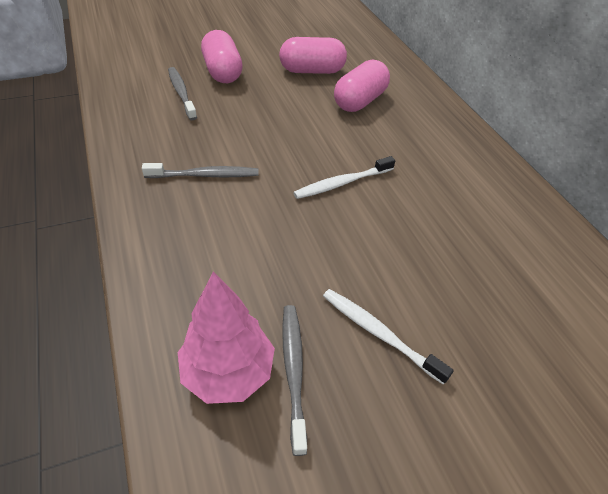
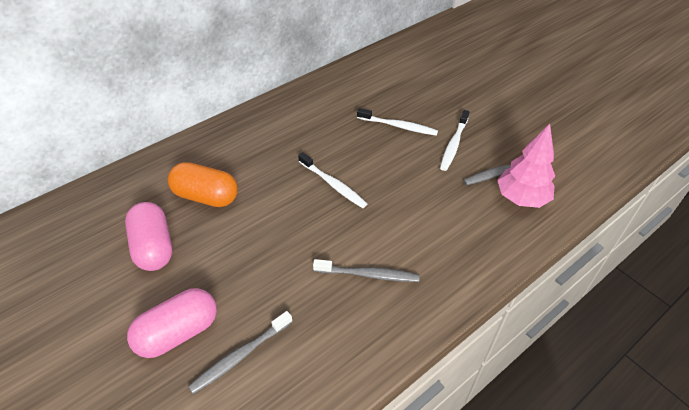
camera: 105 degrees left, 0 degrees up
grey toothbrush [142,163,258,178] -> grey toothbrush turned 120 degrees clockwise [313,259,420,282]
pink capsule [334,59,390,112] -> orange capsule [167,162,238,207]
none -> white toothbrush [357,108,438,136]

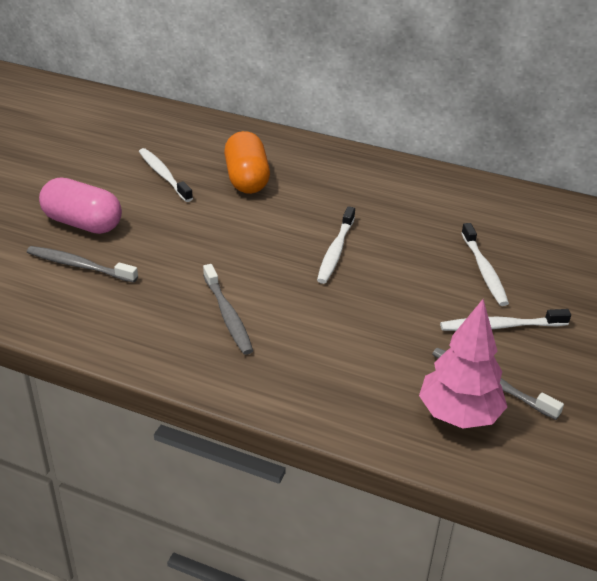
camera: 60 degrees right, 10 degrees down
pink capsule [125,202,173,271] -> white toothbrush [139,148,193,202]

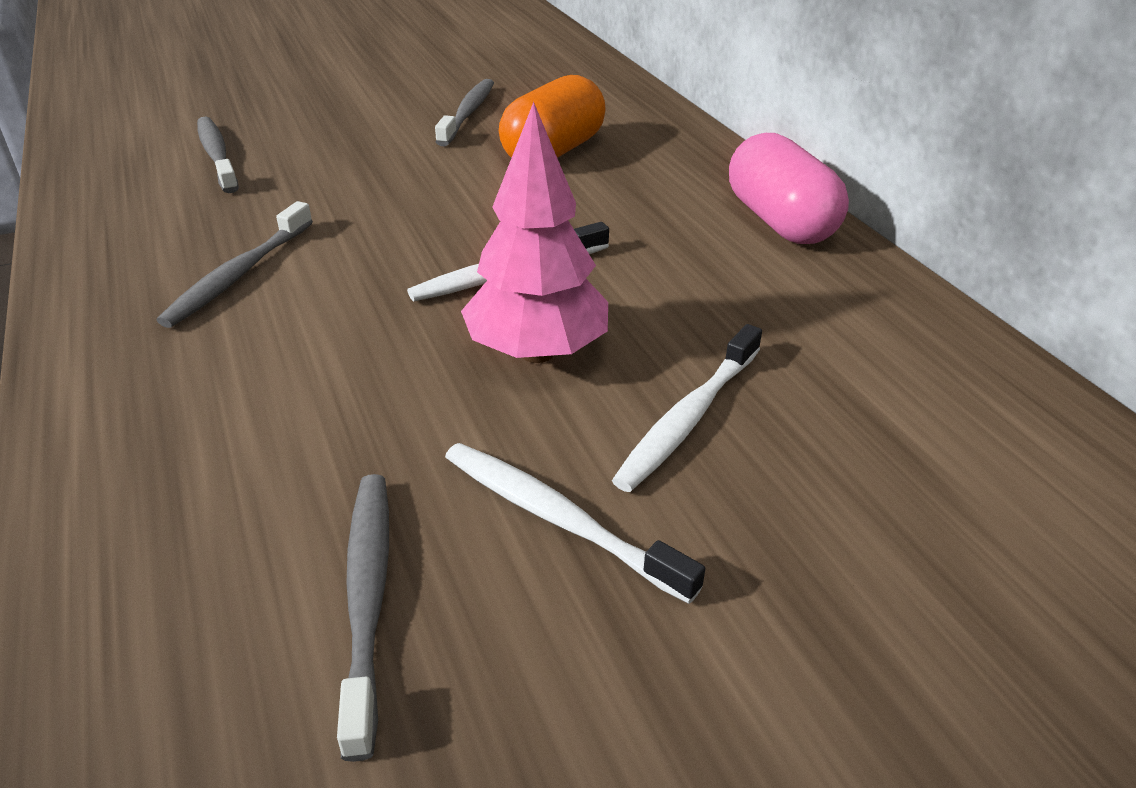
camera: 45 degrees right, 0 degrees up
pink capsule [39,178,122,234] -> pink capsule moved to [729,133,849,244]
white toothbrush [139,148,193,202] -> grey toothbrush [435,79,494,146]
pink tree [419,299,507,428] -> pink tree moved to [461,102,608,363]

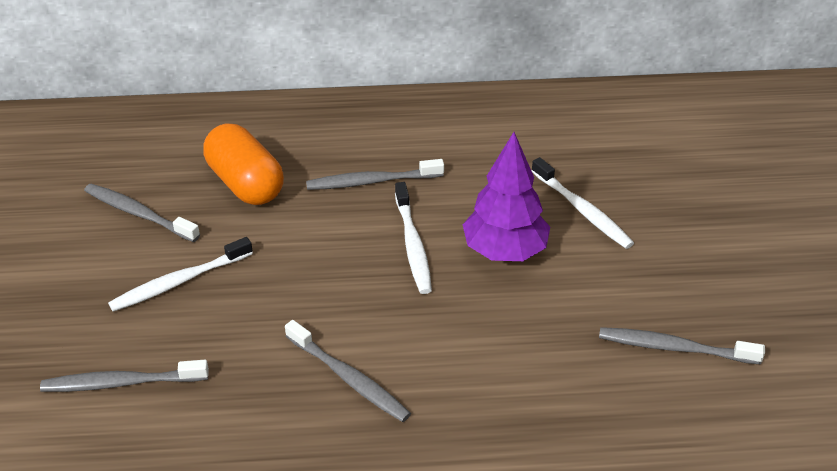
camera: 70 degrees left, 5 degrees up
white toothbrush [445,443,705,604] -> white toothbrush moved to [108,237,253,312]
pink tree [461,102,608,363] -> purple tree [463,132,550,261]
pink capsule [729,133,849,244] -> none
none -> grey toothbrush [306,159,444,190]

